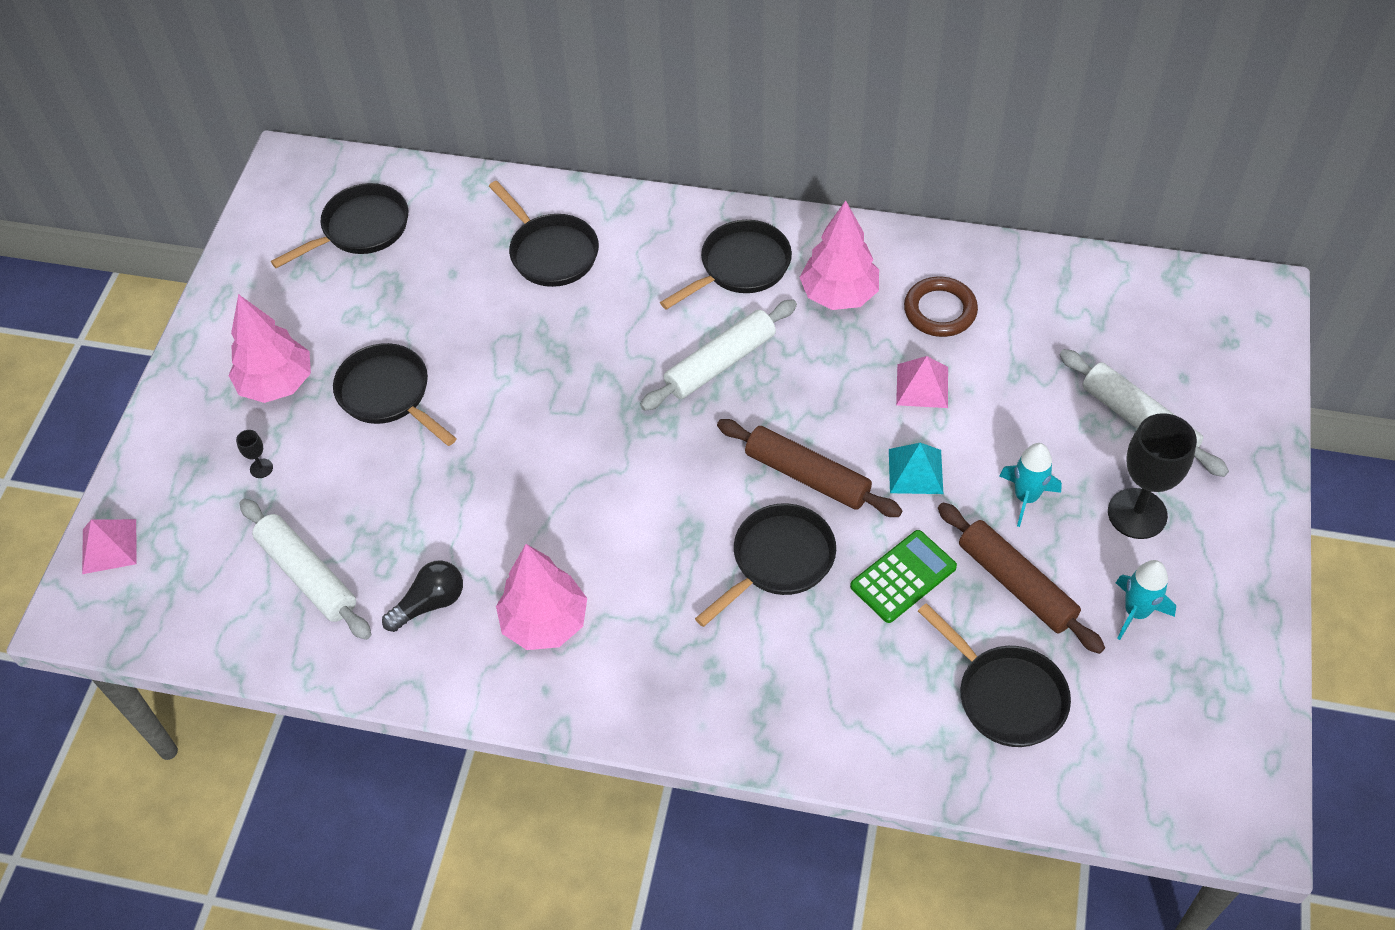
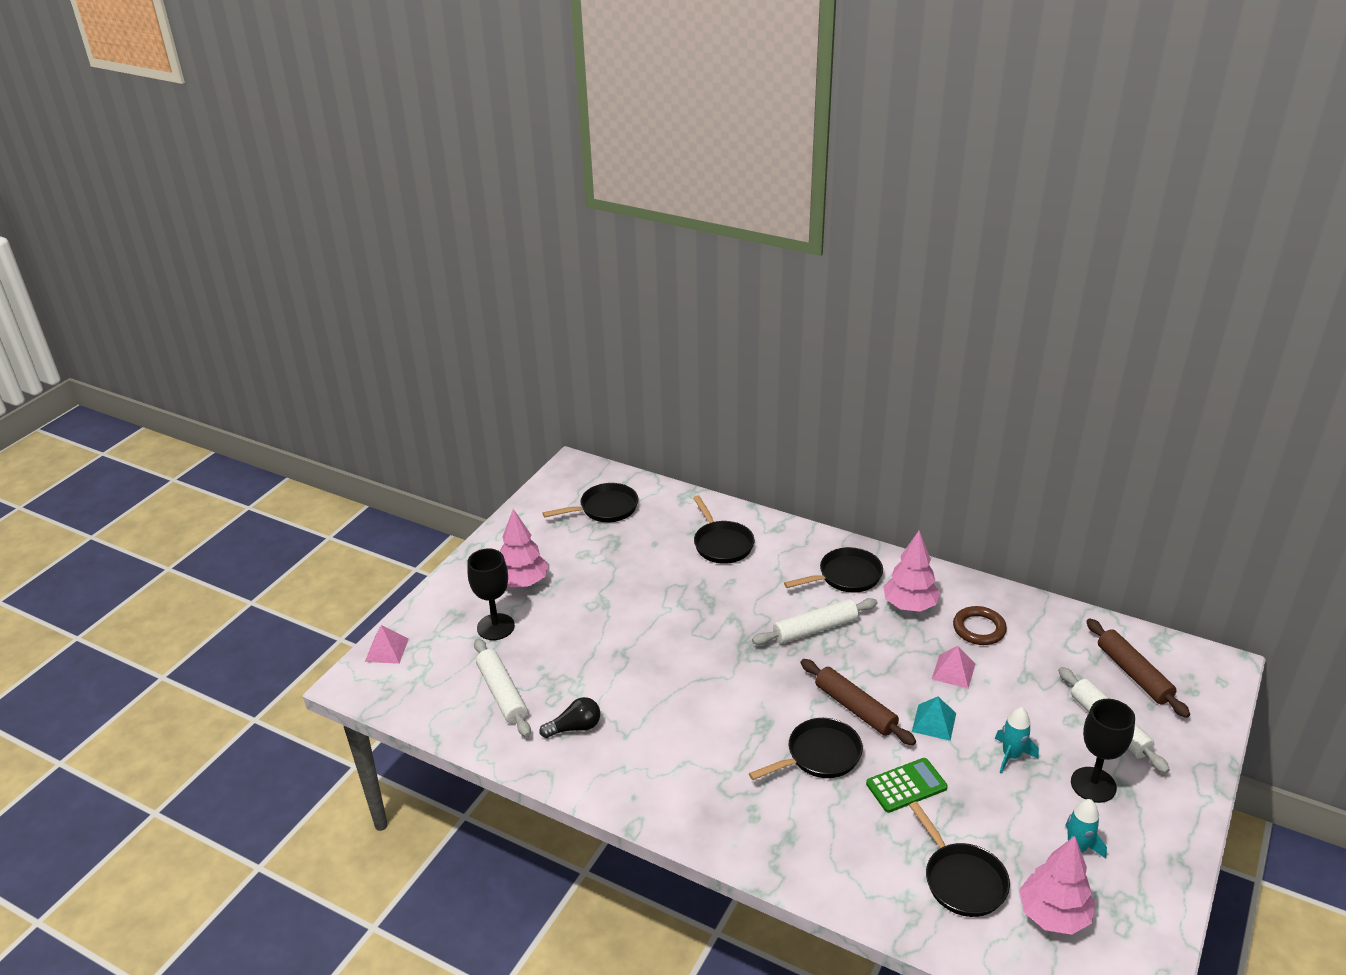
camera: 15 degrees right, 20 degrees down
black goblet [236,430,273,478] -> black goblet [467,549,515,640], size x2.45
black pan [333,343,457,446] -> none
pink tree [496,544,587,650] -> pink tree moved to [1019,836,1095,935]
brown rolling pin [938,502,1105,654] -> brown rolling pin moved to [1086,619,1190,718]

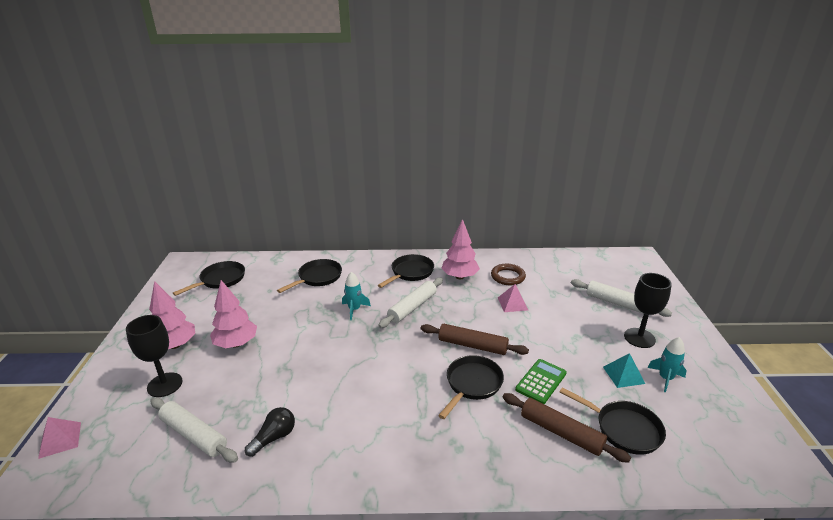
camera: 30 degrees left, 5 degrees down
black pan [693,495,754,564] -> black pan turned 90 degrees counterclockwise [277,259,342,293]
turquoise pyramid [912,697,956,741] -> turquoise pyramid moved to [603,353,645,388]
turquoise rocket [995,707,1039,774] -> turquoise rocket moved to [342,272,371,320]
pink tree [1019,836,1095,935] -> pink tree moved to [210,280,257,348]
brown rolling pin [1086,619,1190,718] -> brown rolling pin moved to [503,393,631,462]

